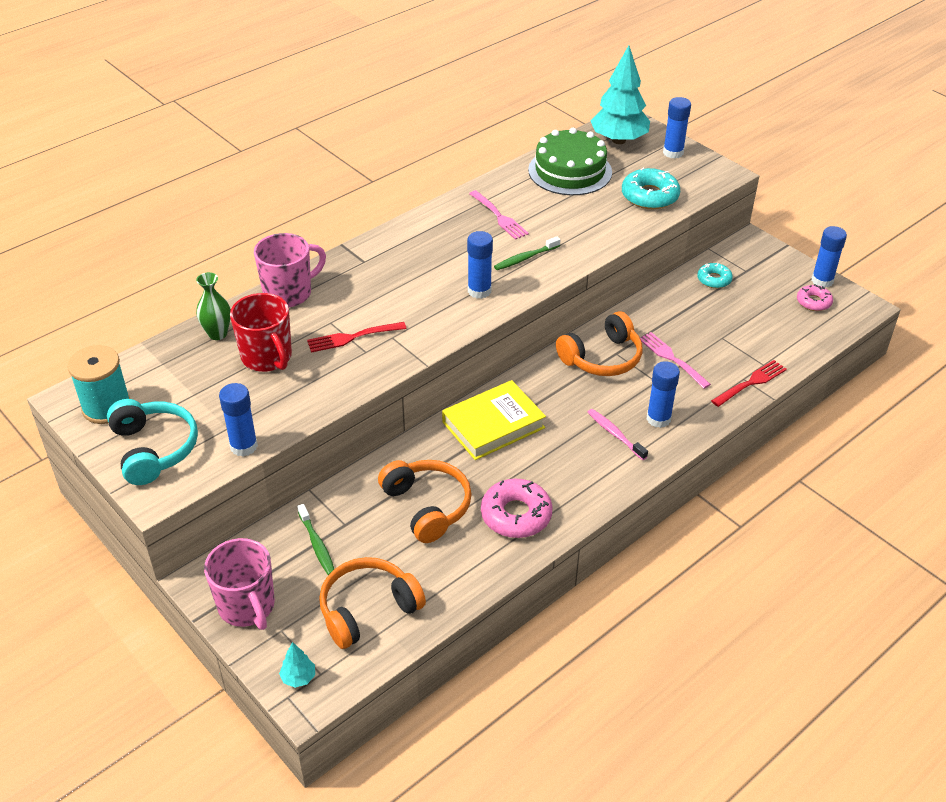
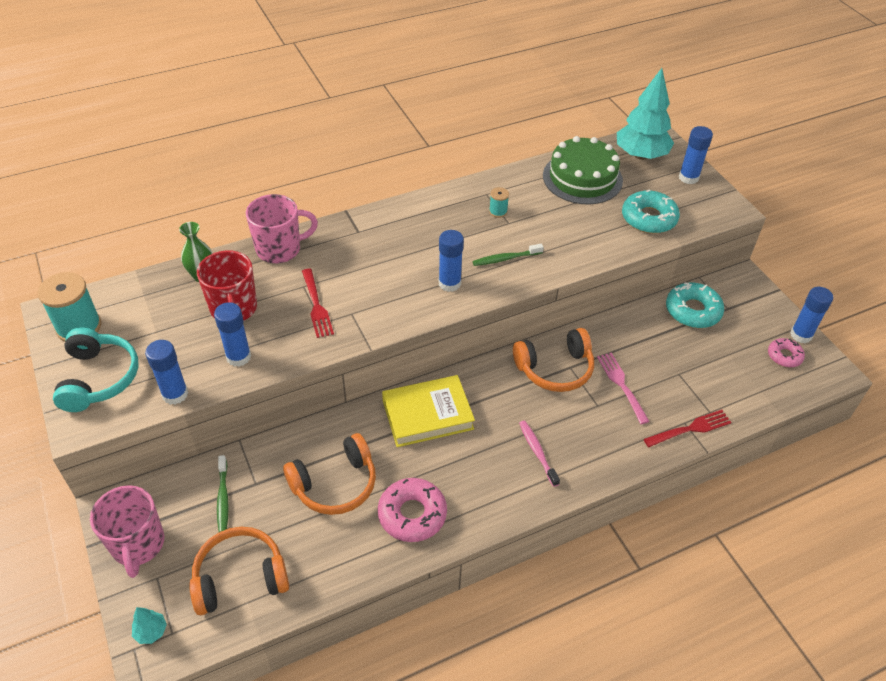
camera: 15 degrees right, 5 degrees up
red fork [307,322,407,353] -> red fork turned 105 degrees counterclockwise [302,269,334,338]
orange headphones [378,460,472,543] -> orange headphones turned 75 degrees clockwise [283,433,376,515]
pink fork [469,190,529,240] -> turquoise spool [489,187,509,218]
blue glue stick [646,361,680,428] -> blue glue stick moved to [214,302,251,367]
turquoise donut [697,263,733,288] -> turquoise donut [666,283,724,328], size x1.68

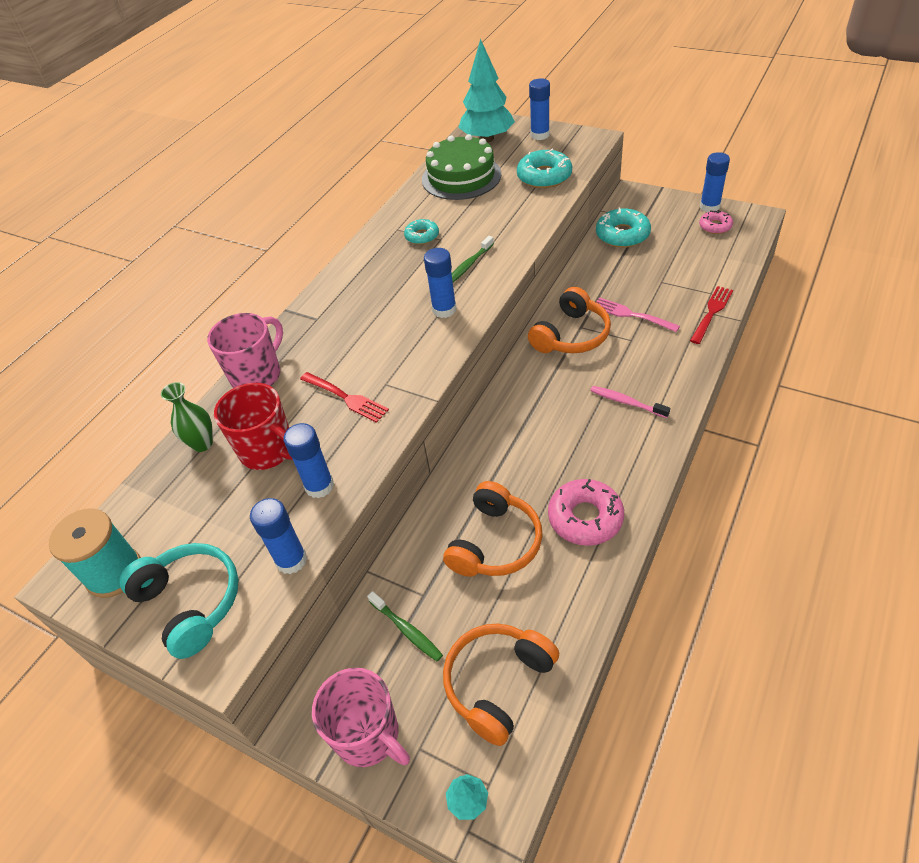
camera: 30 degrees left, 0 degrees up
yellow book [382,375,475,447] -> none
turquoise spool [489,187,509,218] -> turquoise donut [404,219,439,245]

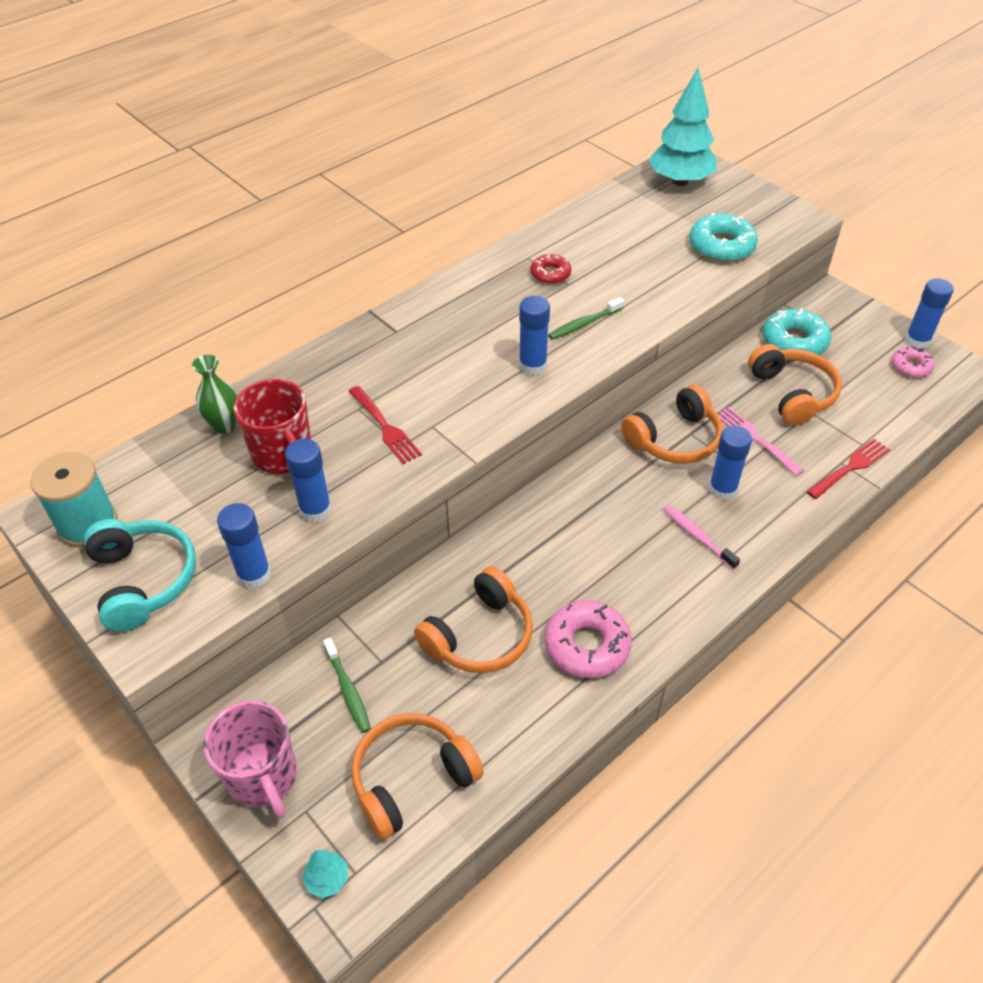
camera: 15 degrees right, 0 degrees up
pink mug [207,313,283,388] -> none
turquoise donut [404,219,439,245] -> red donut [530,254,571,284]
green cake [422,134,502,200] -> none
blue glue stick [529,78,550,140] -> blue glue stick moved to [709,426,752,500]
none -> orange headphones [748,344,842,425]

